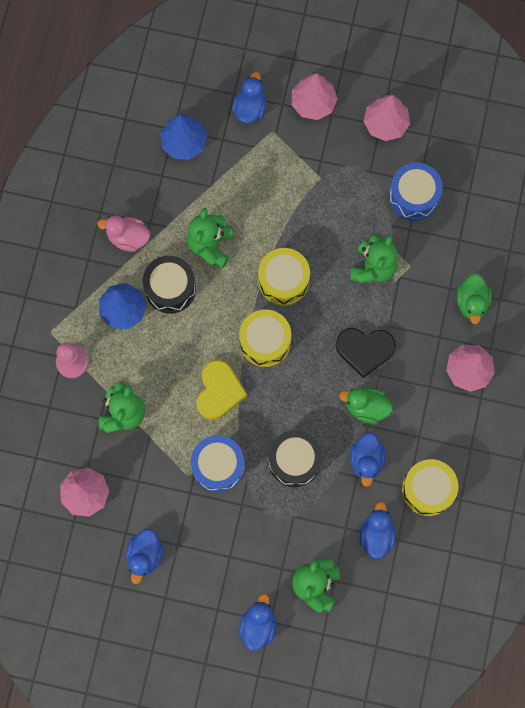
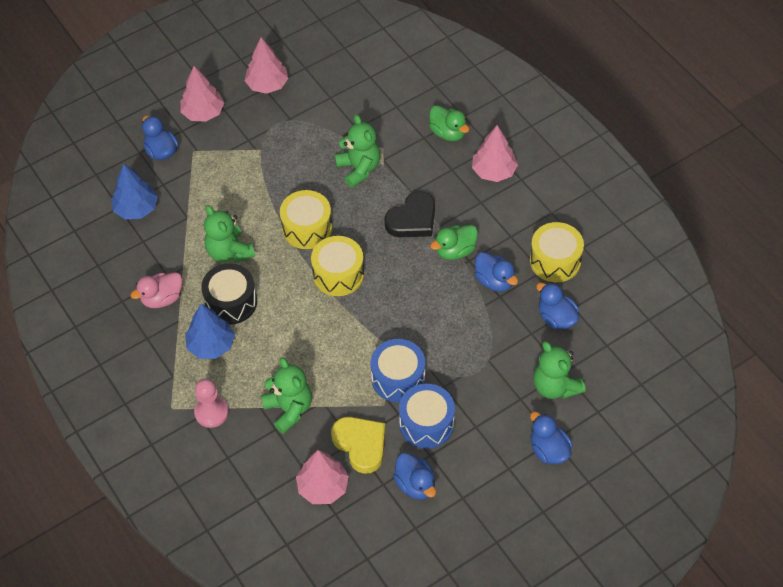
camera: 45 degrees left, 20 degrees down
yellow heart [197,360,247,420] -> yellow heart moved to [331,417,385,474]
black drum [269,430,322,487] -> none
blue drum [389,162,443,221] -> blue drum moved to [399,384,455,448]

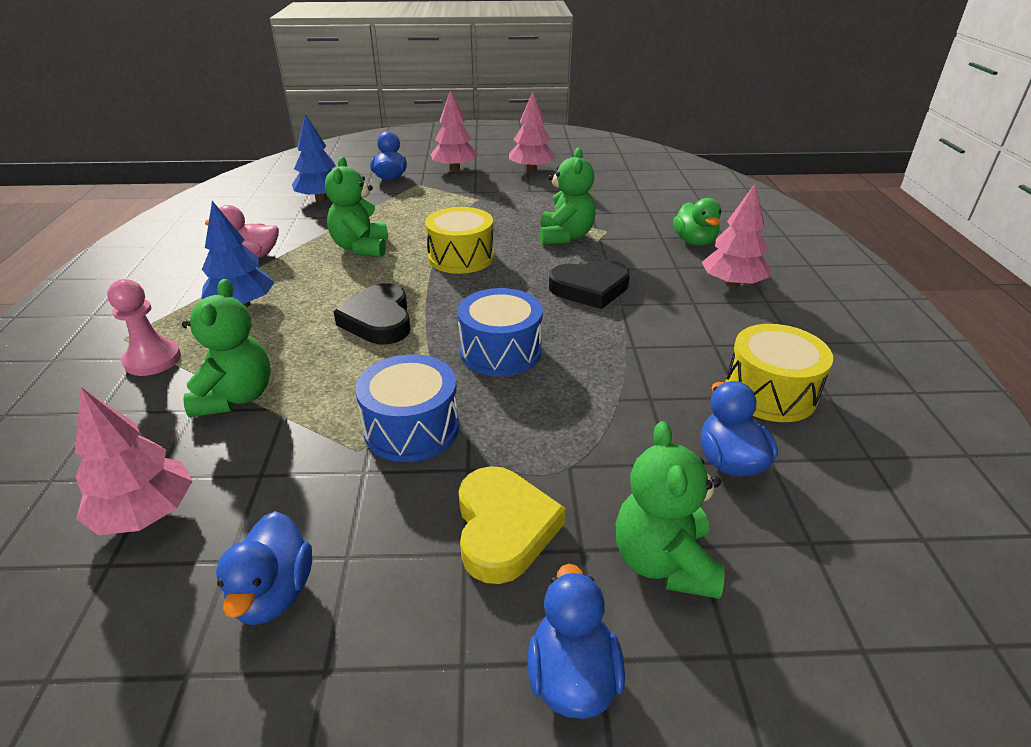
camera: 30 degrees right, 20 degrees down
black drum [201,263,257,325] -> none
yellow drum [311,236,364,296] -> none
yellow heart [331,417,385,474] -> yellow heart moved to [459,466,566,584]
blue drum [399,384,455,448] -> blue drum moved to [457,288,543,376]
green duck [430,225,478,260] -> none
blue duck [474,252,518,292] -> none
none -> black heart [333,284,410,344]

